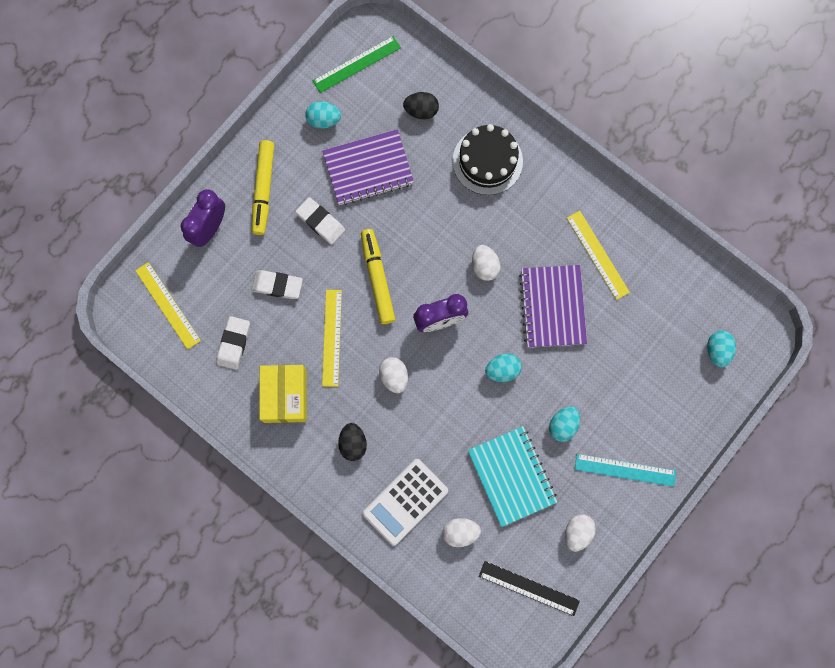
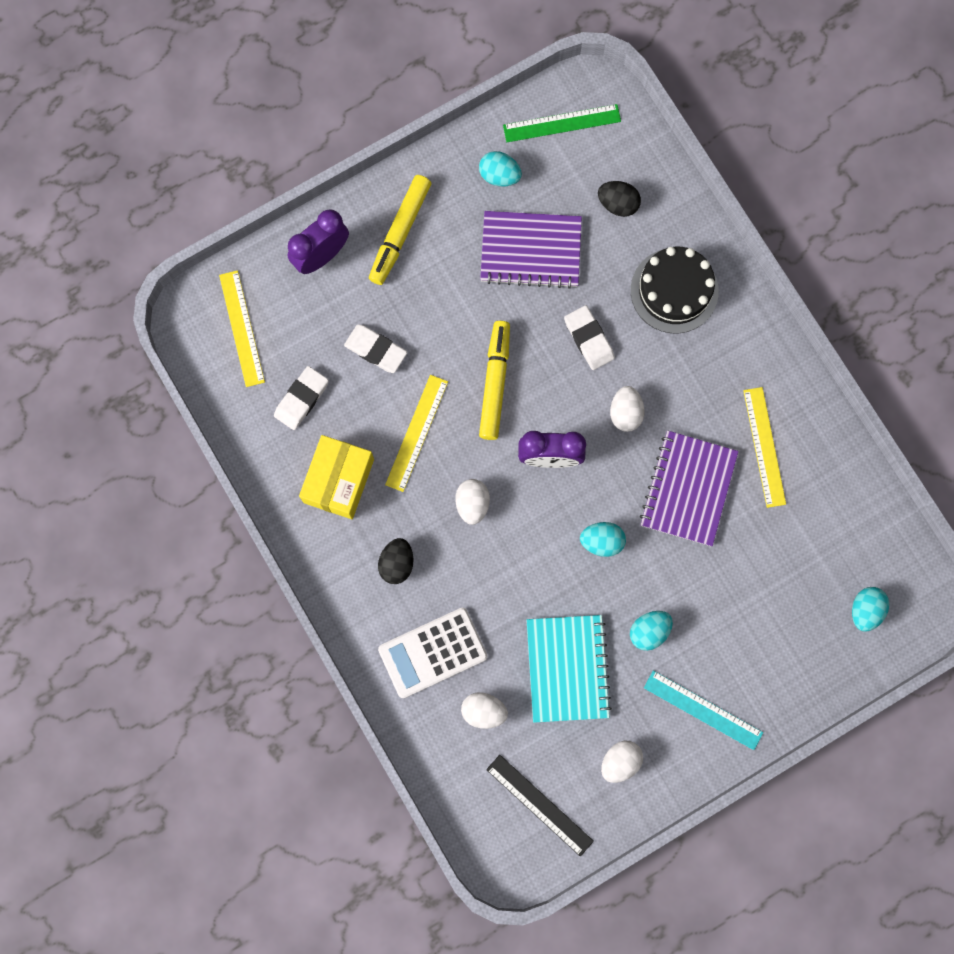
camera: 20 degrees right, 0 degrees up
white eraser [296,197,345,245] -> white eraser moved to [564,305,615,370]

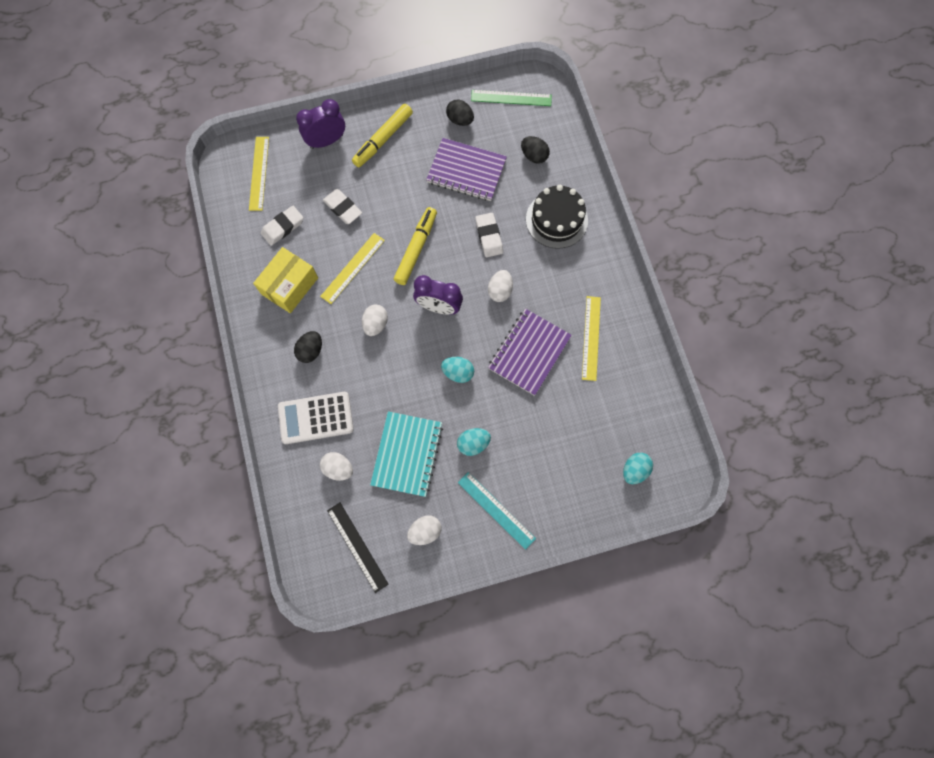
camera: 15 degrees right, 5 degrees down
turquoise egg [479,151,522,187] -> black egg [446,100,474,126]

